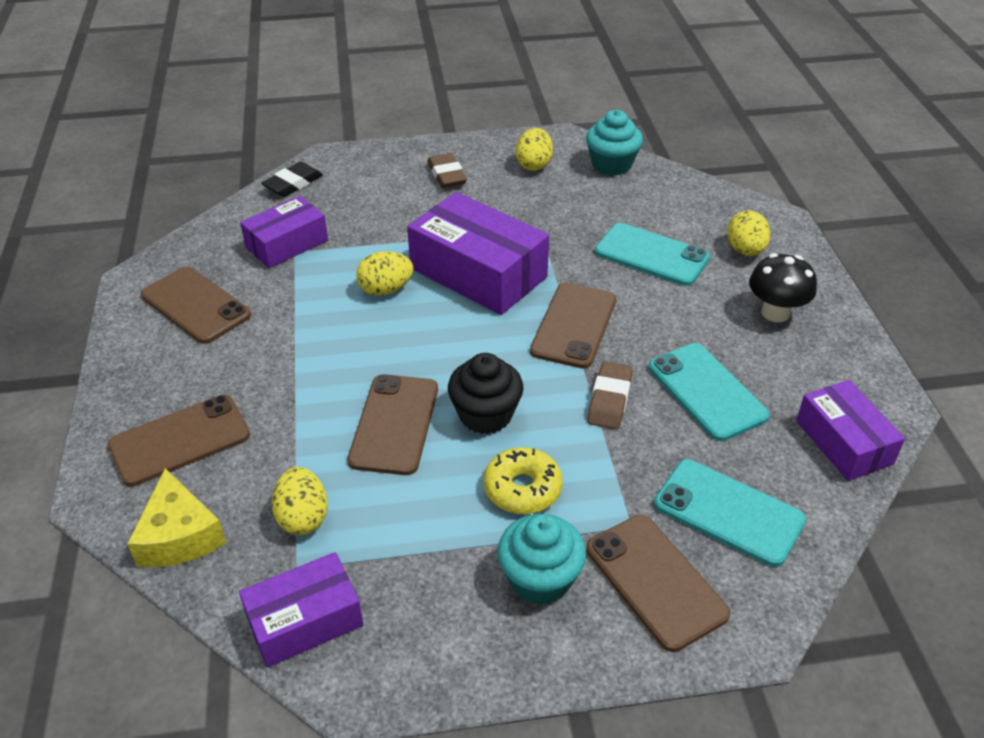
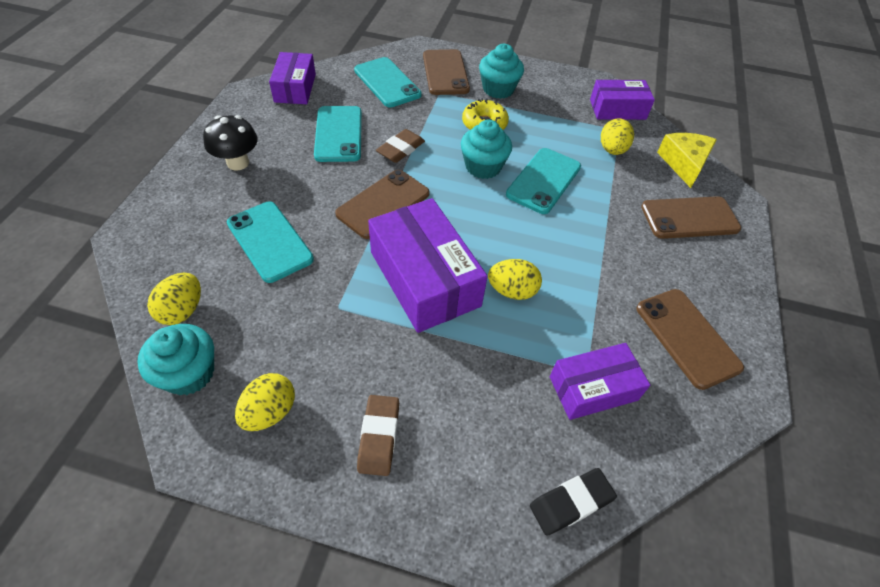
camera: 160 degrees left, 10 degrees up
brown phone [347,374,438,475] -> turquoise phone [506,148,581,214]
black cupcake [448,353,524,434] -> turquoise cupcake [461,120,512,179]
yellow egg [727,210,770,256] -> yellow egg moved to [147,273,201,325]

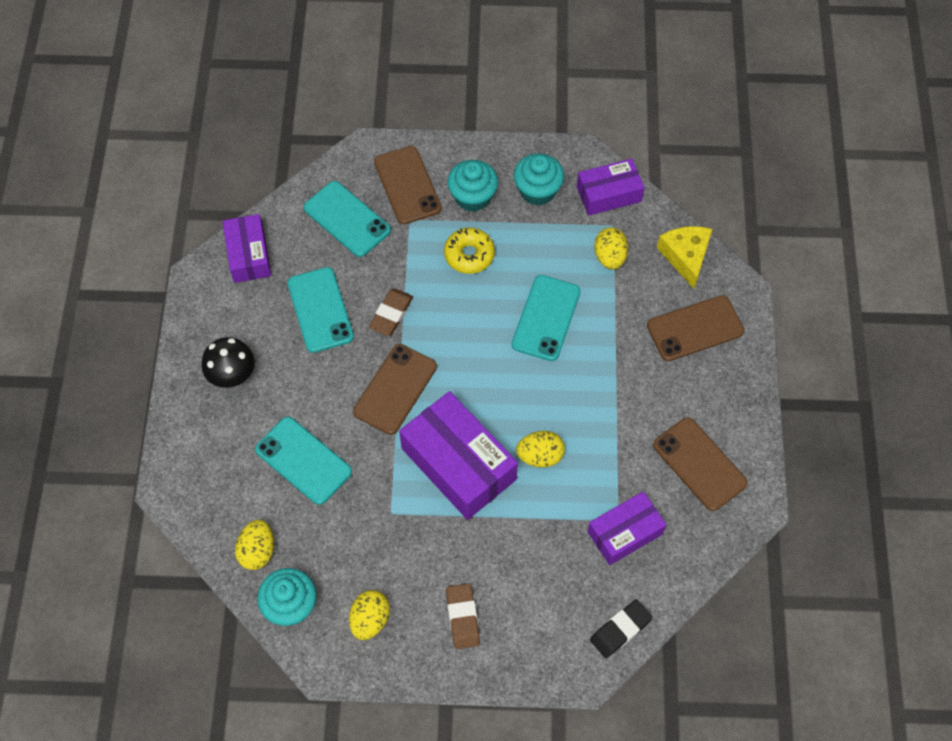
camera: 10 degrees left, 10 degrees up
turquoise cupcake [461,120,512,179] -> turquoise cupcake moved to [513,153,564,206]

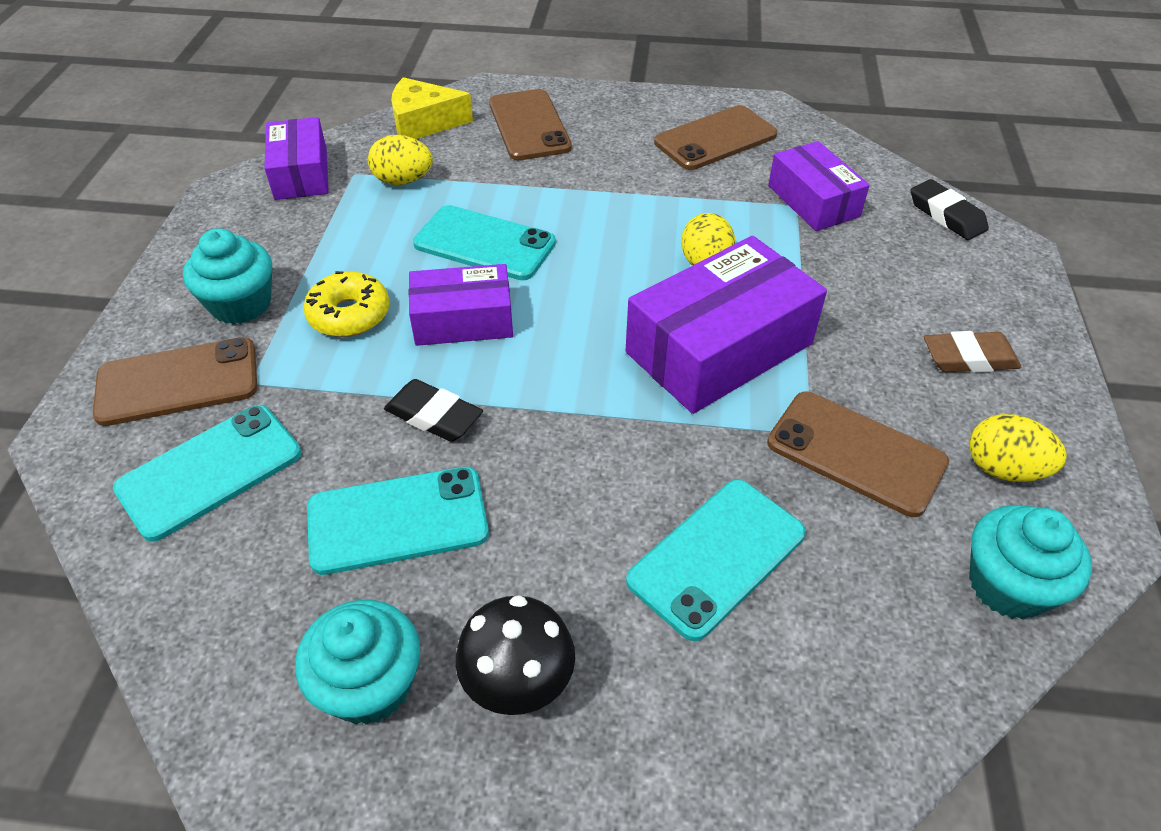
camera: 85 degrees left, 15 degrees down
purple box [222,214,271,283] -> purple box moved to [409,264,513,346]
yellow egg [235,520,274,570] -> none
brown phone [353,344,437,435] -> brown phone moved to [767,392,949,517]
brown eraser [369,288,413,336] -> black eraser [384,379,483,442]
turquoise cupcake [513,153,564,206] -> turquoise cupcake moved to [295,600,420,725]

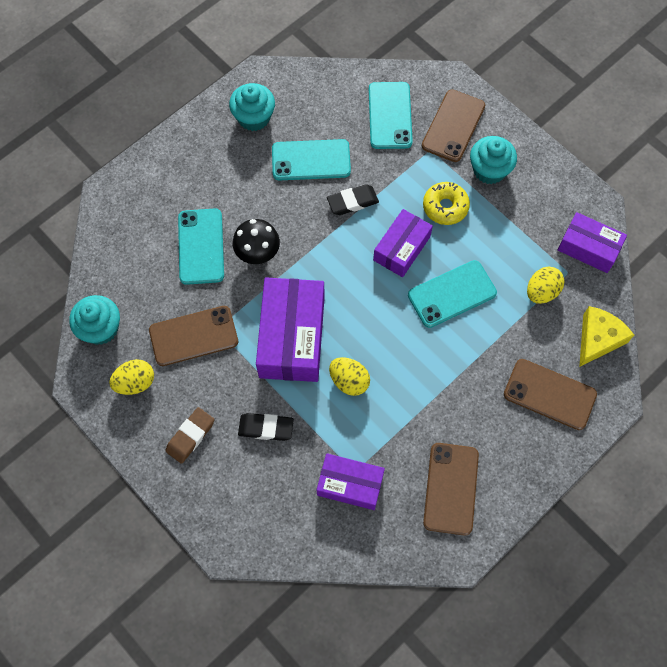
camera: 130 degrees right, 20 degrees up
turquoise phone [307,467,489,575] -> turquoise phone turned 60 degrees clockwise [272,139,351,180]
black mushroom [456,595,575,715] -> black mushroom moved to [233,219,280,264]
black eraser [911,179,989,240] -> black eraser moved to [238,413,294,441]

